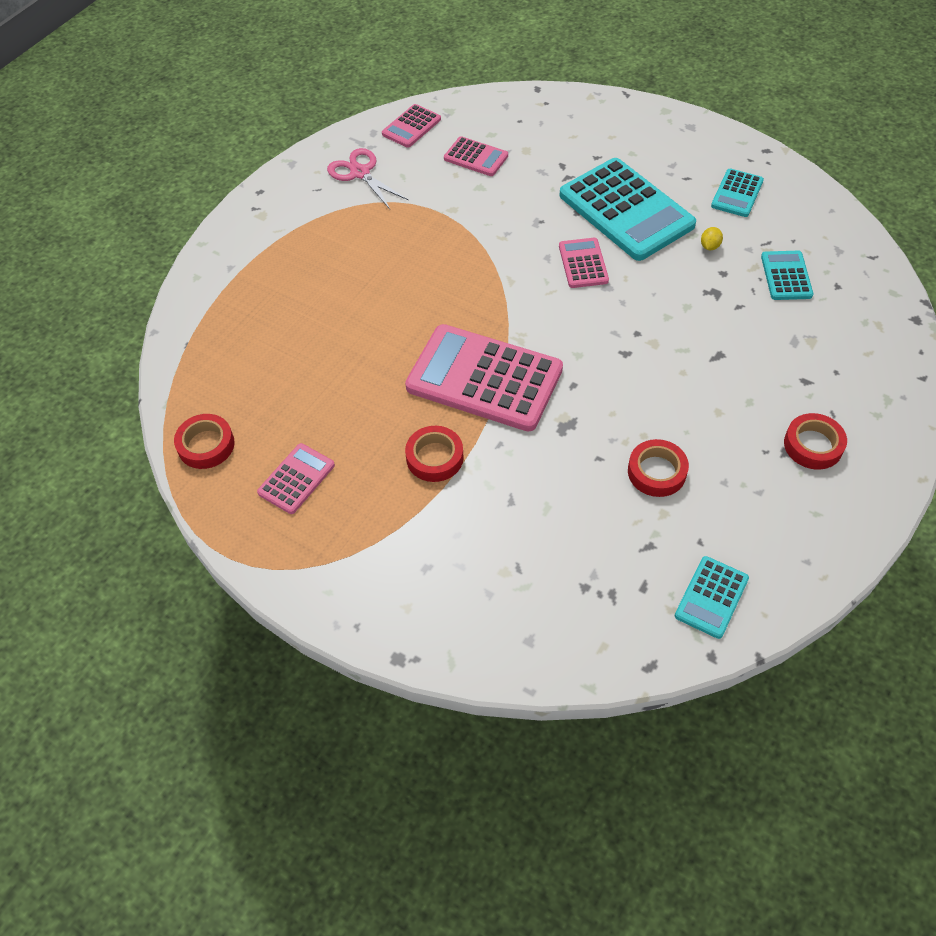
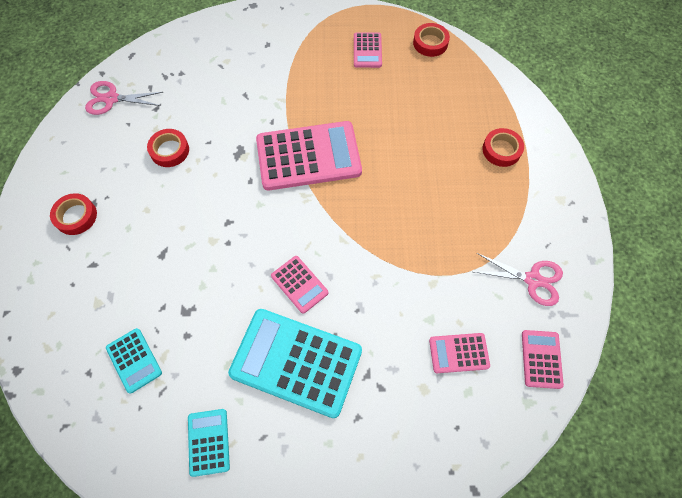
camera: 145 degrees right, 10 degrees up
red tape [405,426,464,482] -> red tape moved to [482,128,524,167]
turquoise calculator [675,556,749,639] -> pink scissors [85,81,163,115]
yellow lemon [701,227,723,250] -> none

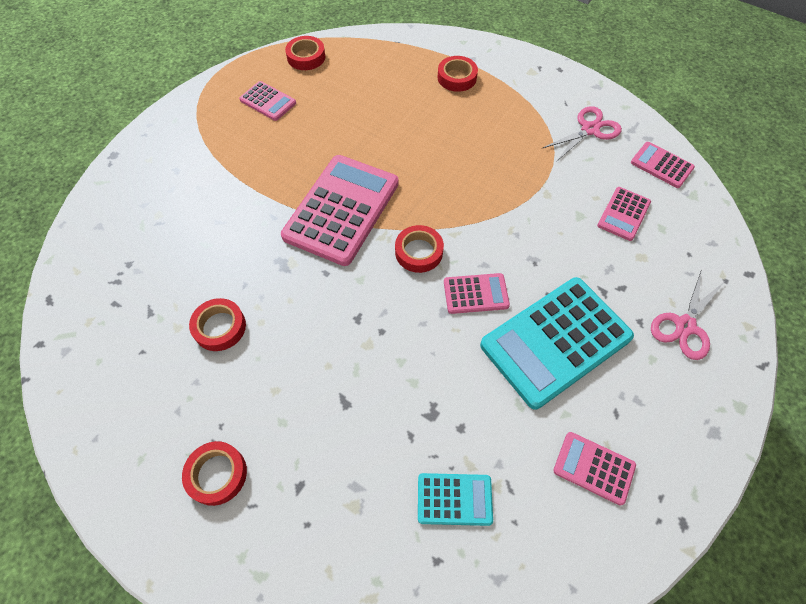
camera: 55 degrees left, 5 degrees down
pink scissors [85,81,163,115] -> pink scissors moved to [651,270,725,360]
turquoise calculator [188,409,230,477] -> pink calculator [553,432,636,505]
none -> red tape [395,225,444,273]

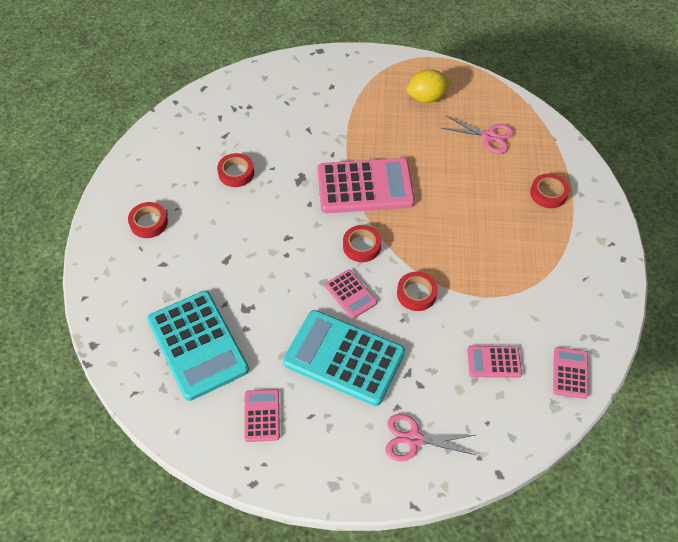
camera: 60 degrees right, 5 degrees down
pink calculator [239,81,296,121] -> yellow lemon [406,69,451,103]
red tape [285,36,325,70] -> red tape moved to [397,272,438,311]
turquoise calculator [418,473,493,526] -> turquoise calculator [147,291,249,401], size x2.07
pink scissors [543,106,622,162] -> pink scissors moved to [442,116,514,153]

